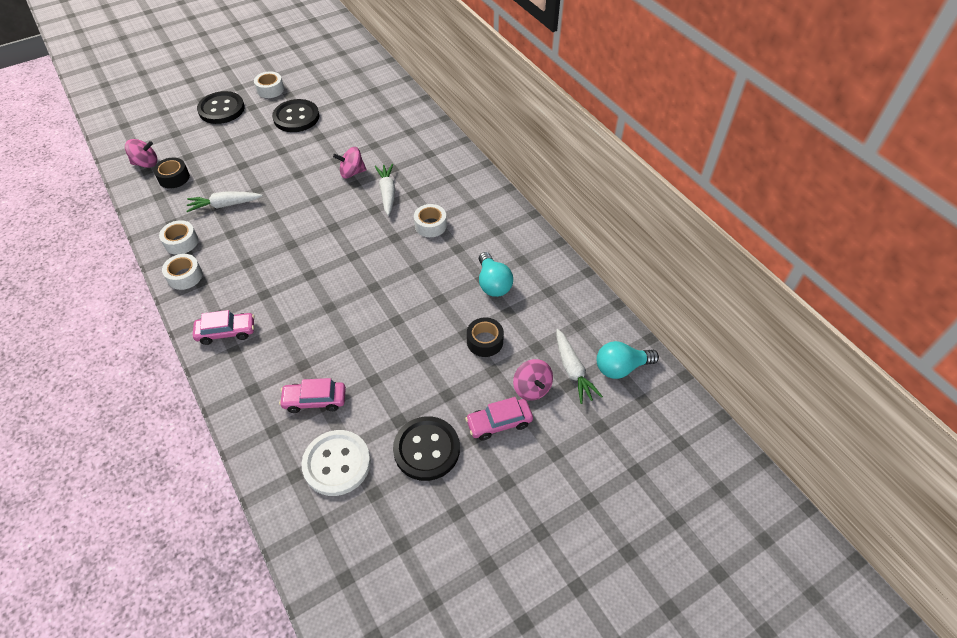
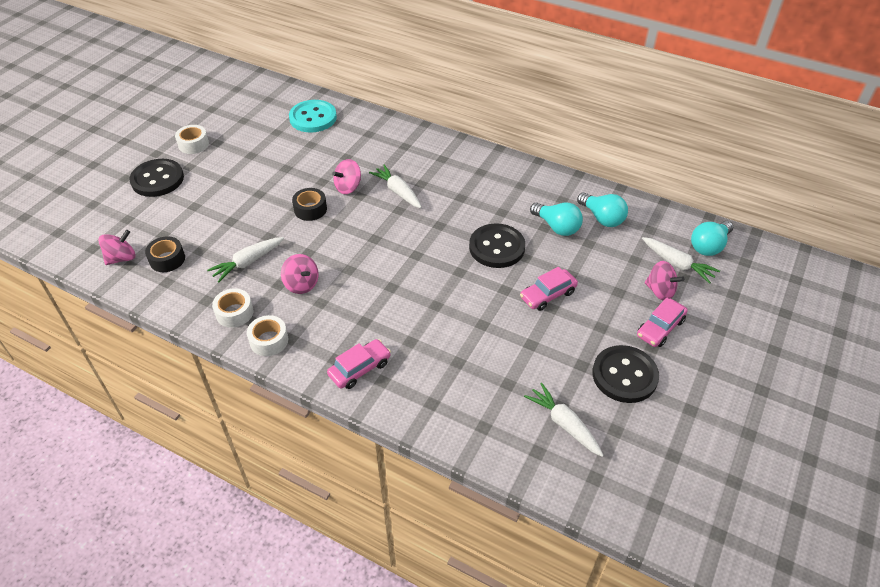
camera: 30 degrees left, 5 degrees down
black button [272,99,319,132] -> black button moved to [469,223,525,268]
pink car [279,378,346,413] -> pink car moved to [520,267,578,311]
white button [301,430,371,496] -> white carrot [524,383,604,457]
white tape [414,204,447,237] -> none
black tape [467,318,504,357] -> black tape moved to [292,188,327,221]
none -> pink spinning top [281,254,318,294]
none -> turquoise button [289,100,337,132]
none -> turquoise light bulb [577,192,628,227]

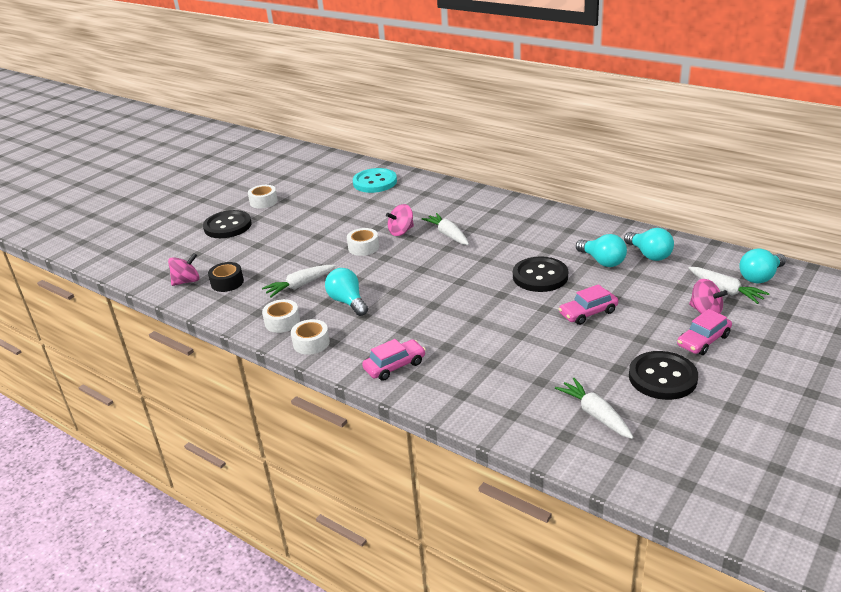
camera: 10 degrees right, 15 degrees down
pink spinning top [281,254,318,294] -> turquoise light bulb [325,268,368,316]
black tape [292,188,327,221] -> white tape [347,228,379,256]

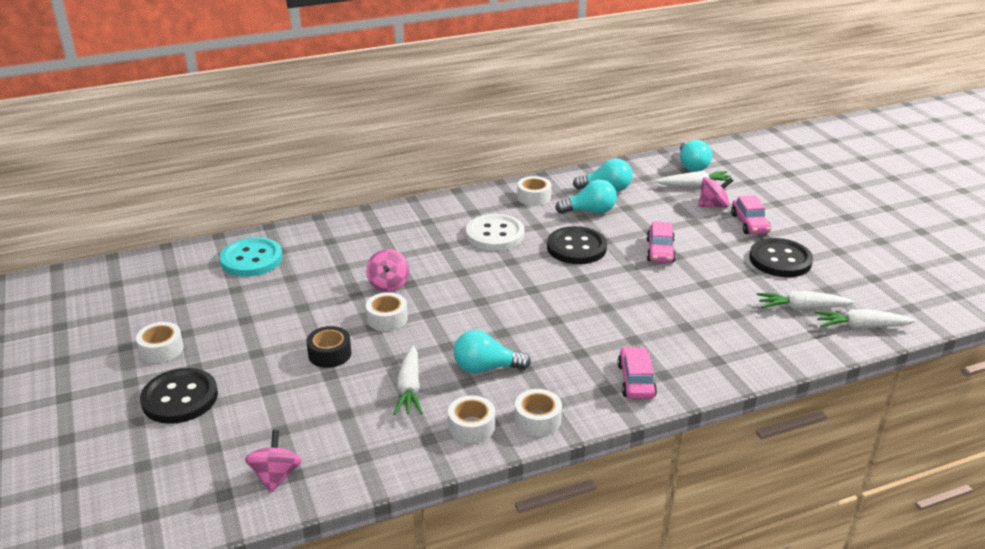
camera: 60 degrees left, 0 degrees up
black tape [208,262,244,292] -> black tape moved to [306,326,351,368]
white carrot [422,213,469,245] -> white carrot moved to [814,309,916,329]
none -> white button [466,214,524,251]
none -> white tape [517,176,551,206]

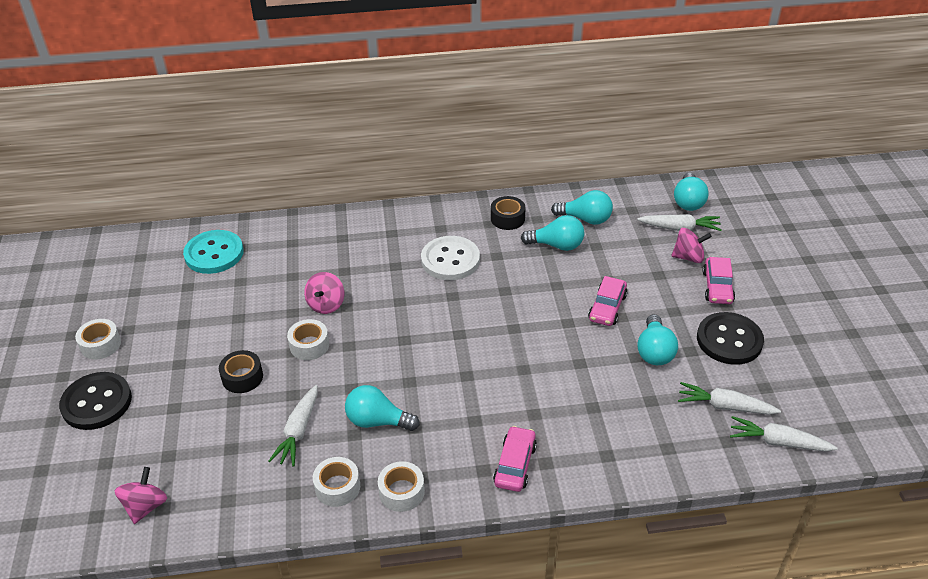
camera: 15 degrees right, 10 degrees up
white tape [517,176,551,206] -> black tape [491,196,526,230]
black button [547,226,607,264] -> none
none -> turquoise light bulb [637,314,678,365]

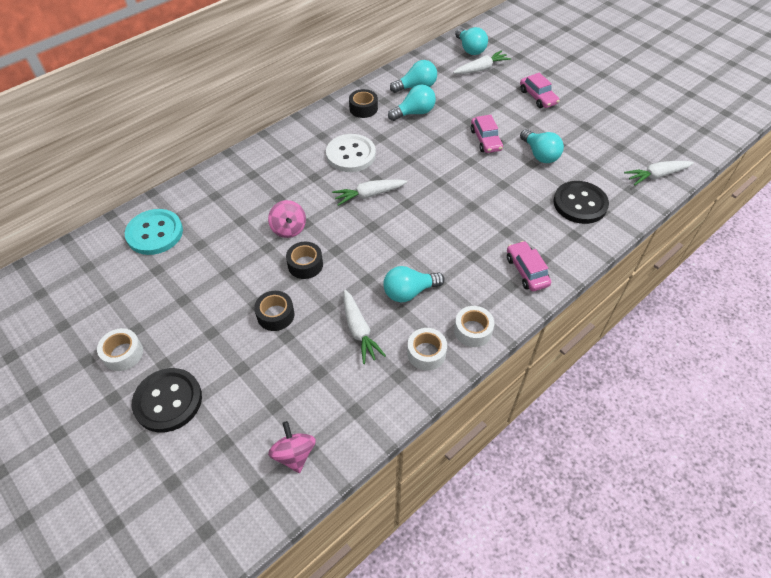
camera: 35 degrees left, 10 degrees up
white tape [287,319,329,360] -> black tape [286,242,323,279]
pink spinning top [672,228,712,263] -> none
white carrot [678,382,781,415] -> white carrot moved to [332,179,407,206]
black button [697,312,764,365] -> black button moved to [553,181,609,224]

